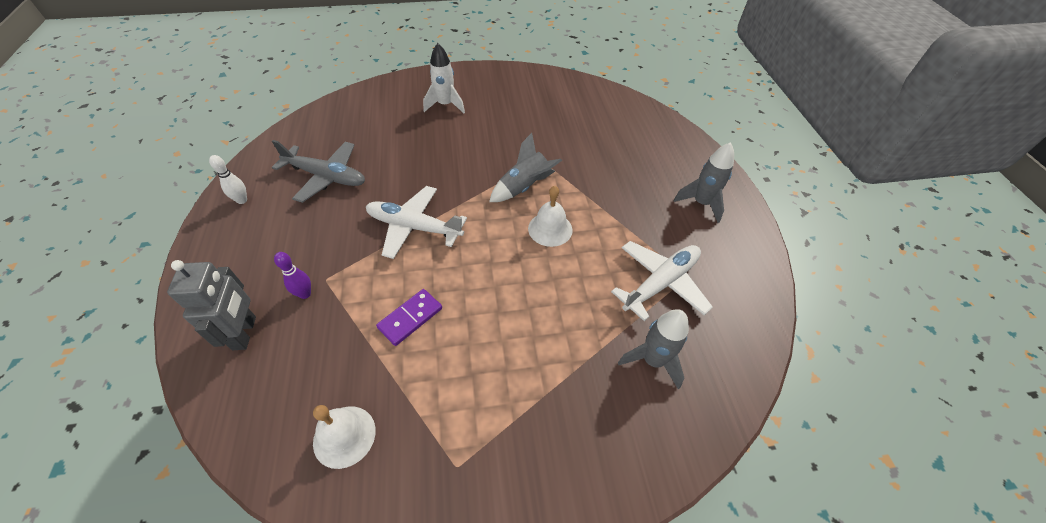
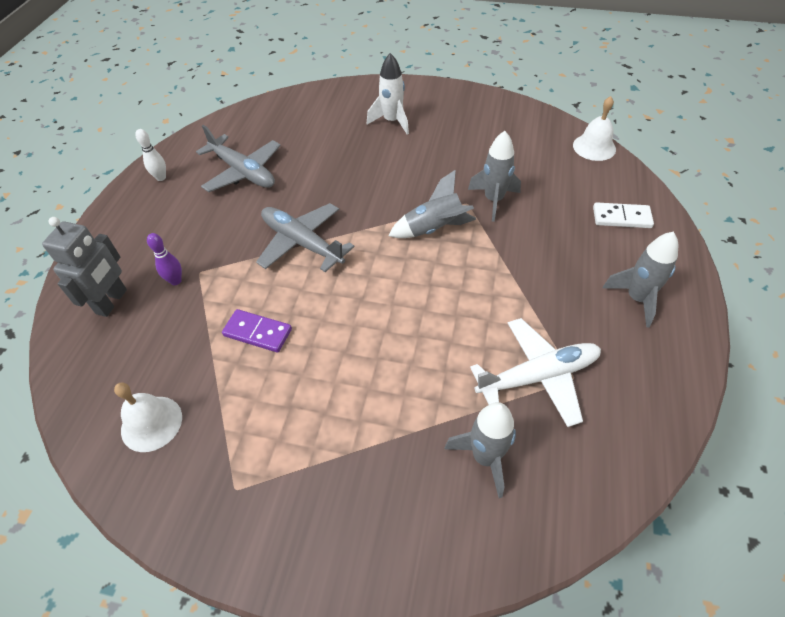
camera: 25 degrees right, 0 degrees up
white plane [366,186,467,259] -> grey plane [256,203,355,272]
purple domino [376,289,442,346] -> purple domino turned 45 degrees clockwise [222,309,292,353]
white bell [528,186,573,247] -> white bell moved to [573,96,616,161]
none -> grey rocket [468,131,521,222]
none -> white domino [593,202,654,228]

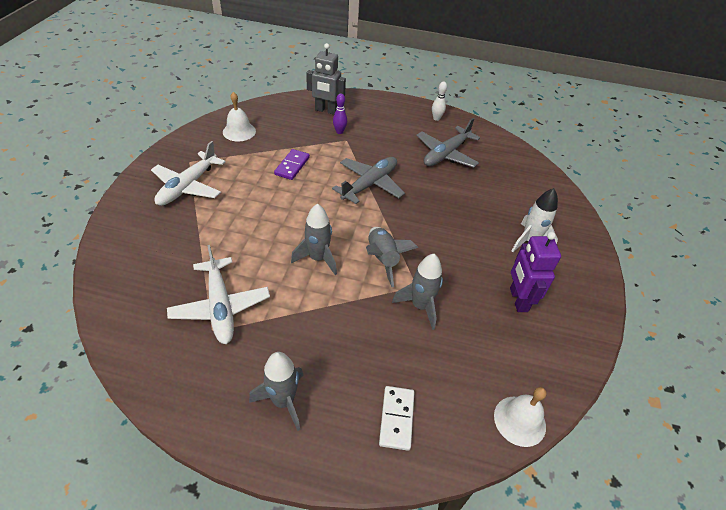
camera: 85 degrees right, 5 degrees down
grey rocket [444,402,516,498] -> grey rocket moved to [291,204,337,275]
none -> white plane [151,141,226,206]
none -> purple robot [510,232,561,312]

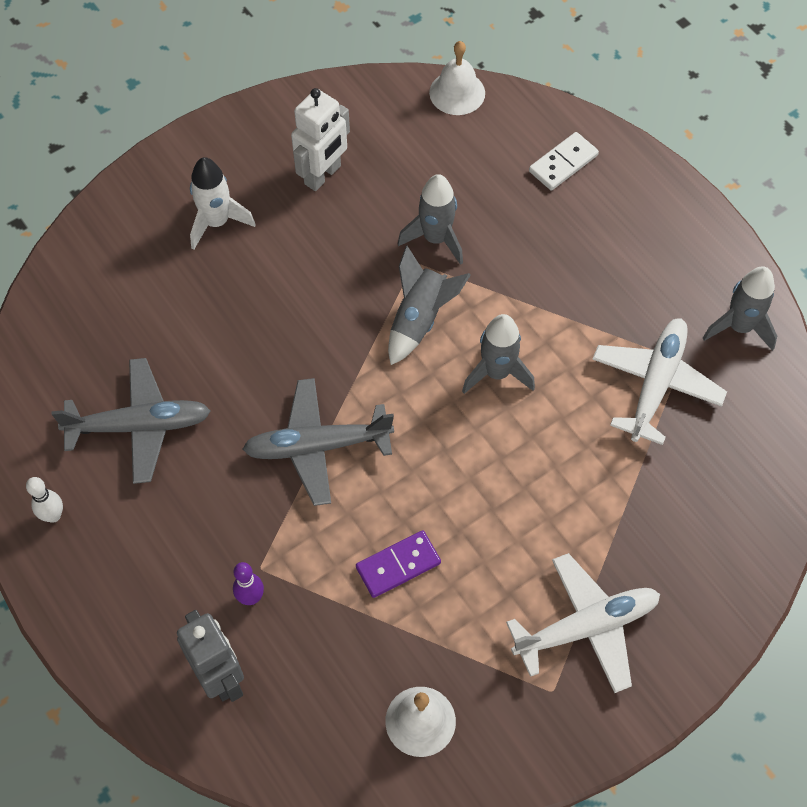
camera: 135 degrees left, 15 degrees up
grey rocket [249,352,304,431] -> grey rocket moved to [703,266,777,351]
purple robot [510,232,561,312] -> white robot [291,88,350,191]

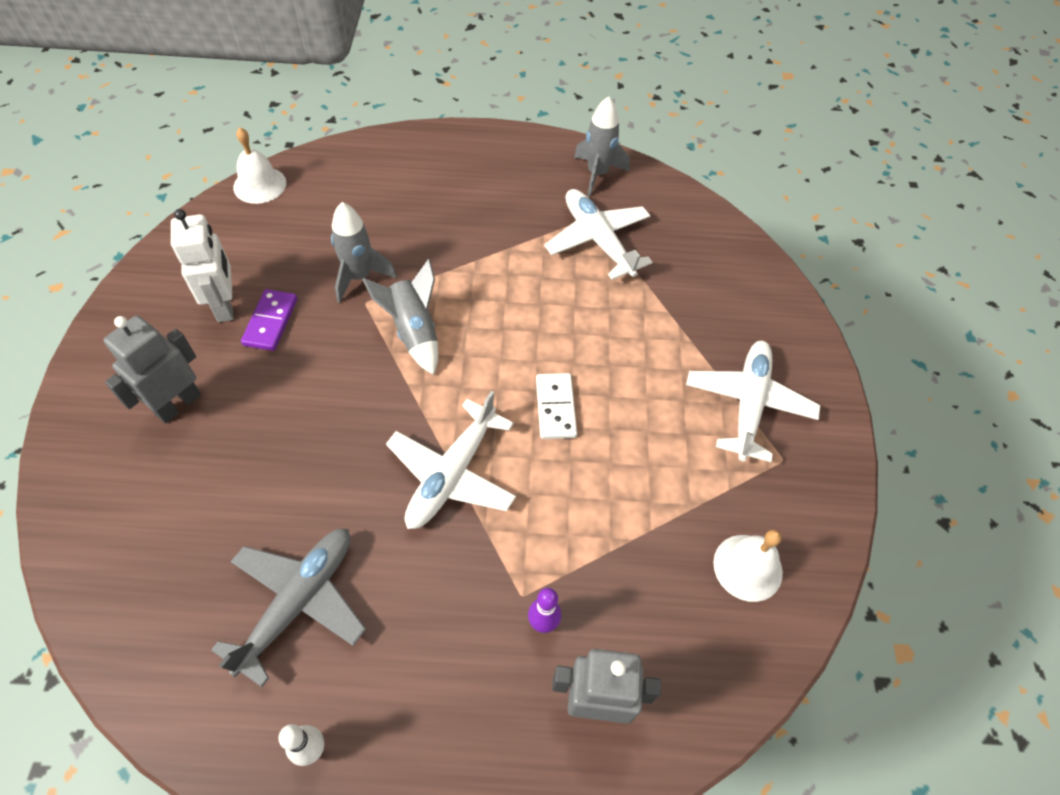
camera: 55 degrees left, 5 degrees down
white rocket [190,157,256,250] -> grey robot [103,316,201,423]
grey plane [243,378,394,506] -> white plane [386,391,516,529]
purple domino [356,530,441,598] -> purple domino moved to [241,289,297,351]
grey rocket [462,314,535,394] -> none
white domino [529,132,599,190] -> white domino moved to [536,373,577,439]

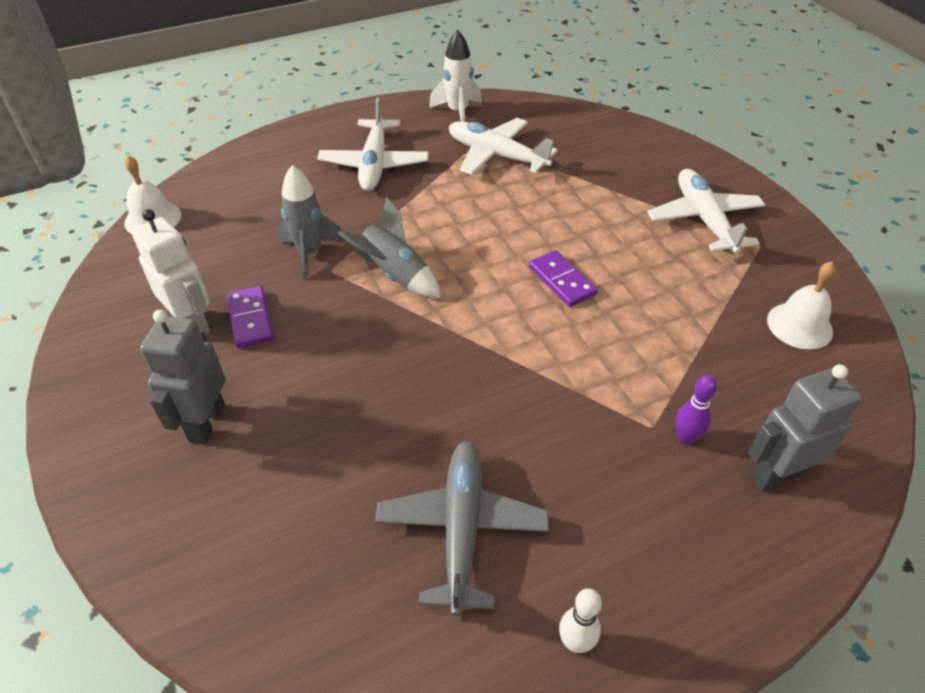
camera: 25 degrees left, 10 degrees down
white plane [386,391,516,529] -> white plane moved to [317,98,429,191]
white domino [536,373,577,439] -> purple domino [529,250,598,307]
grey rocket [574,96,630,196] -> white rocket [429,30,482,122]

